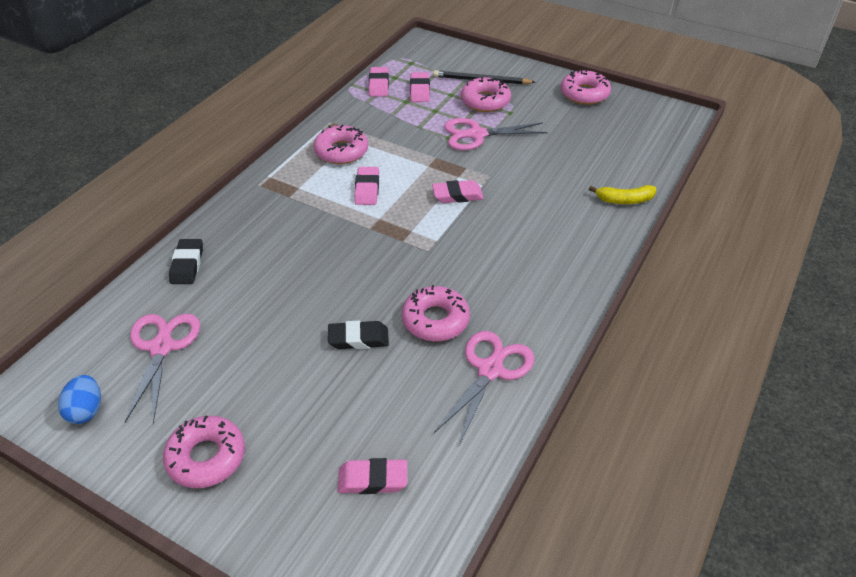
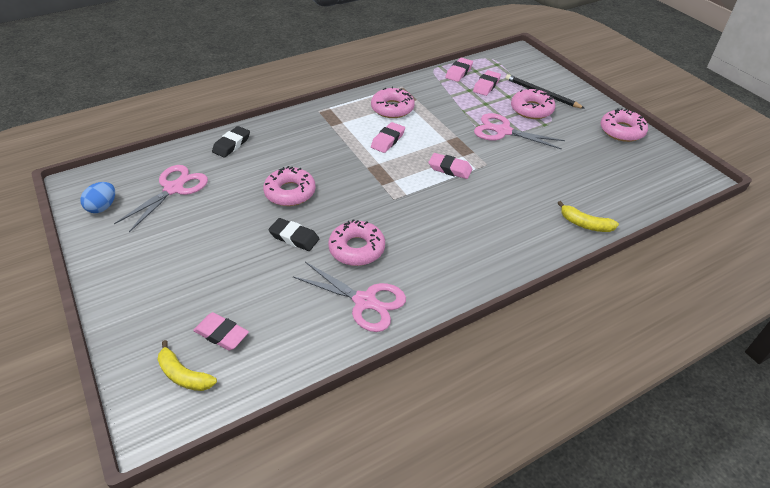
camera: 30 degrees right, 0 degrees up
pink donut [163,416,245,488] -> pink donut moved to [263,166,316,206]
pink scissors [434,331,534,445] -> pink scissors turned 60 degrees clockwise [293,262,406,332]
none -> yellow banana [157,340,217,391]

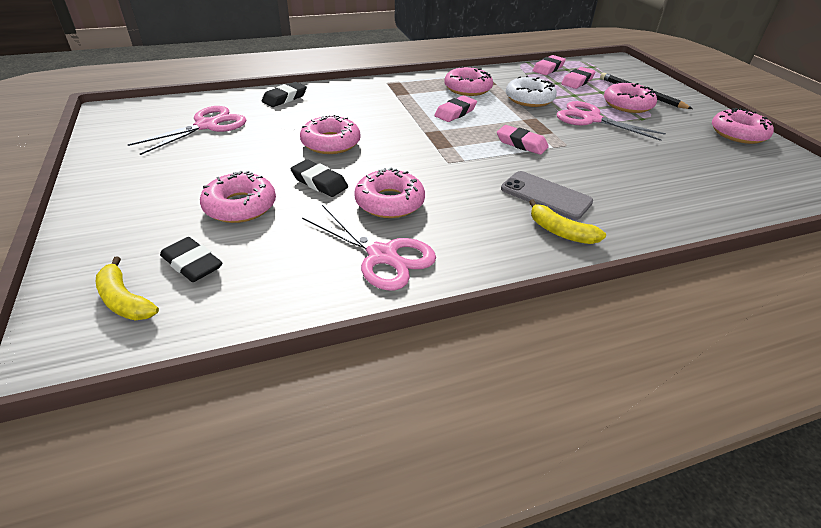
camera: 10 degrees right, 5 degrees down
blue egg [80,182,115,213] -> none
pink eraser [193,312,249,351] -> black eraser [160,237,223,282]
yellow banana [558,201,619,232] -> yellow banana moved to [529,199,606,244]
none -> pink donut [200,171,276,223]
none -> grey phone [501,171,593,220]
none -> white donut [506,76,557,107]

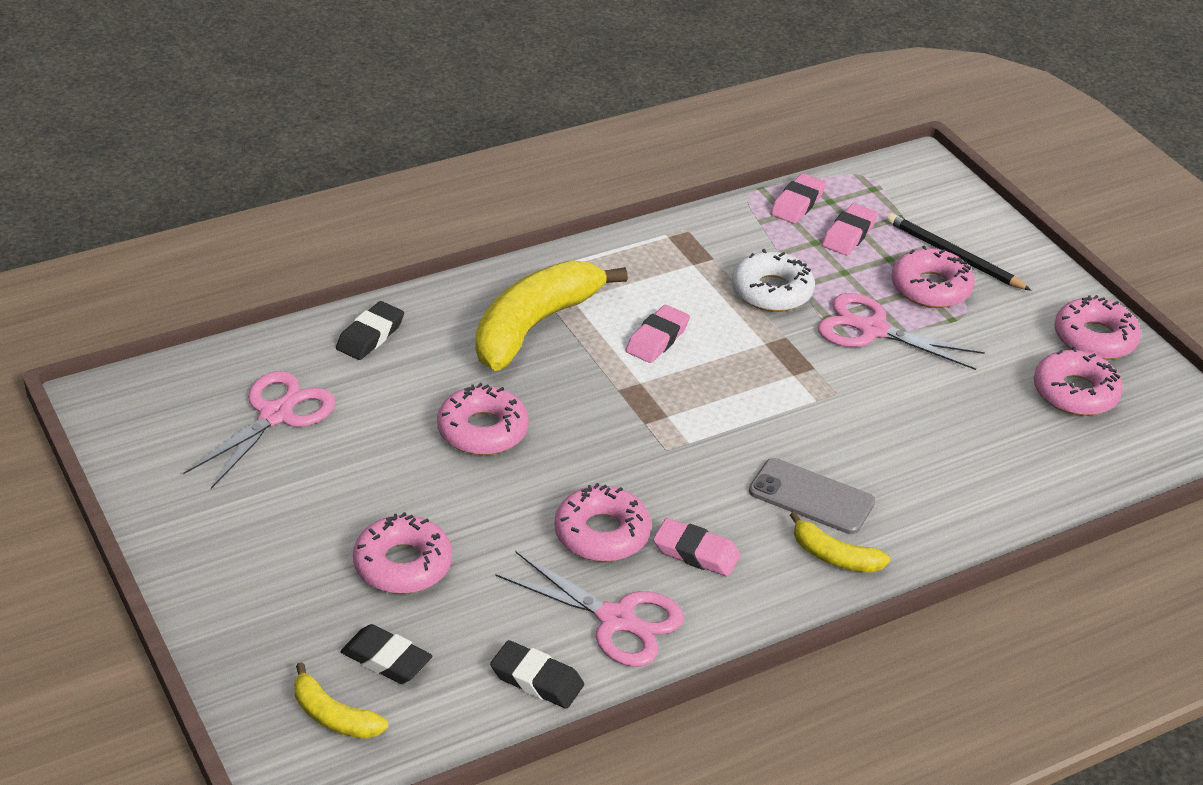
camera: 10 degrees left, 0 degrees up
black eraser [290,159,348,197] -> black eraser moved to [490,640,584,709]
pink donut [445,66,493,96] -> pink donut moved to [1034,347,1123,416]
pink eraser [497,125,549,155] -> pink eraser moved to [653,518,740,577]
none -> yellow banana [476,261,628,371]

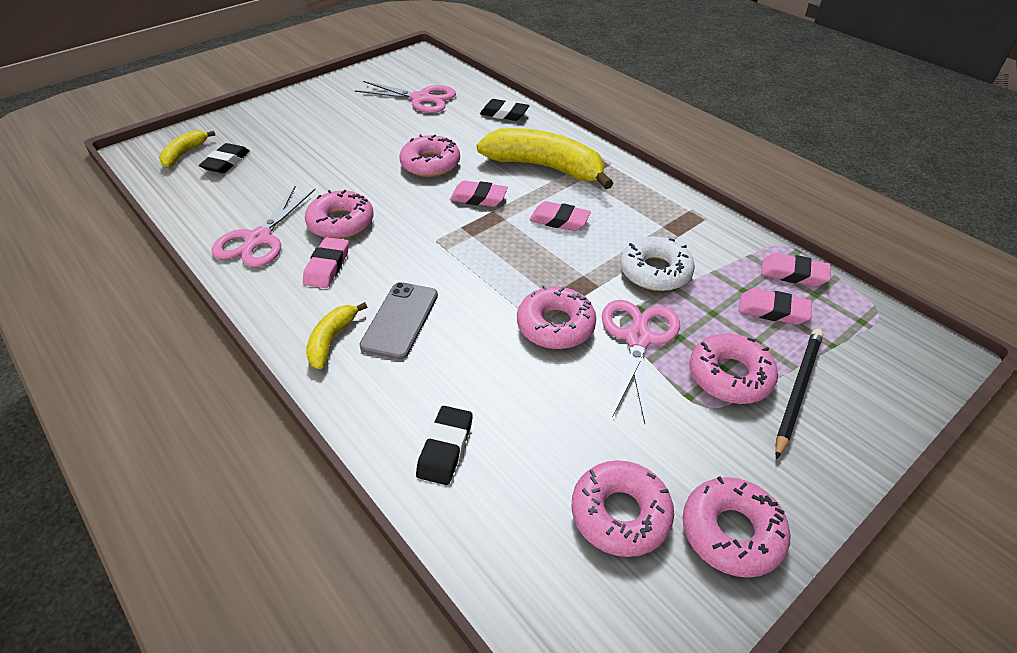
camera: 80 degrees right, 5 degrees up
pink donut [353,512,452,594] -> pink donut moved to [517,285,596,349]
black eraser [490,640,584,709] -> black eraser moved to [416,406,473,485]
none -> pink eraser [450,181,508,207]

